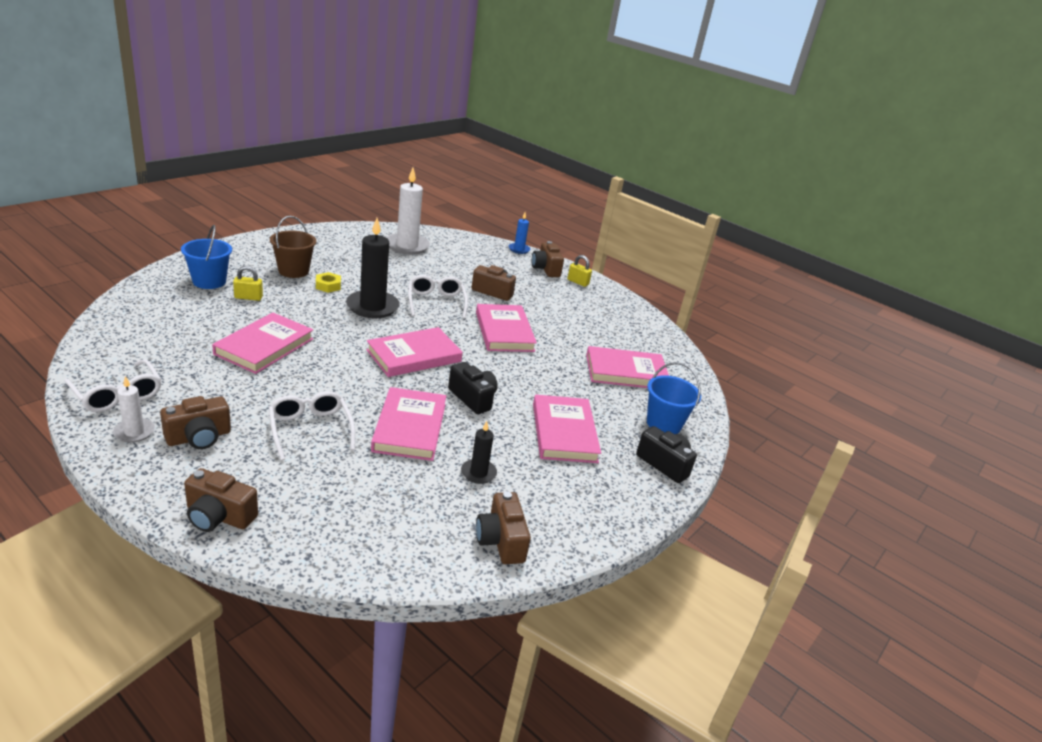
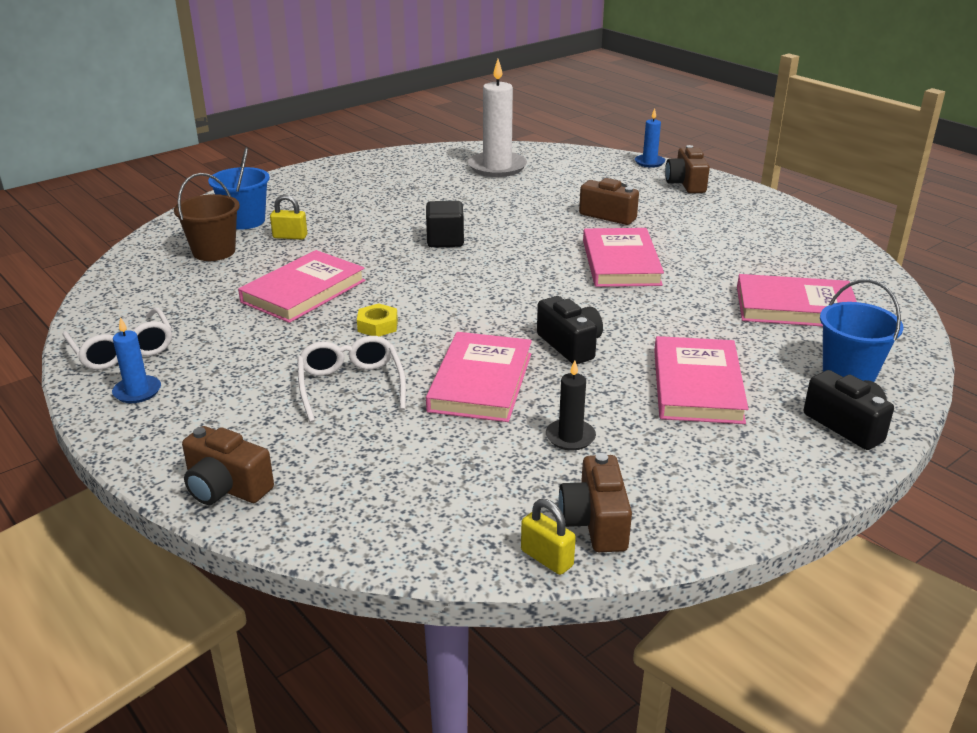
camera: 15 degrees right, 0 degrees up
white candle [113,376,155,443] -> blue candle [112,317,161,403]
brown camera [160,396,231,449] -> none
brown bucket [270,216,316,278] -> brown bucket moved to [174,173,240,261]
yellow nut [316,272,341,293] -> yellow nut moved to [357,303,398,336]
black candle [346,218,400,318] -> black cube [426,201,464,247]
pink book [366,327,463,377] -> none
white glasses [408,275,468,319] -> none
yellow padlock [567,255,592,287] -> yellow padlock moved to [521,499,576,575]

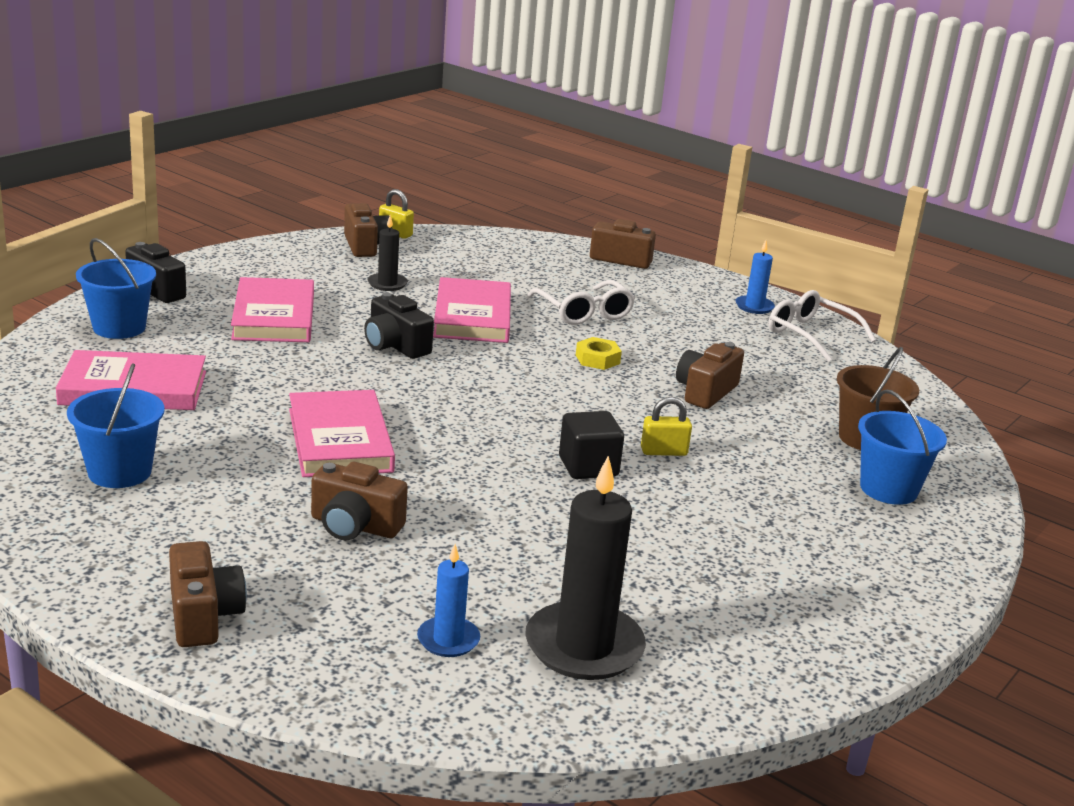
camera: 165 degrees right, 5 degrees down
pink book [238,250,365,323] -> brown camera [676,342,744,409]
yellow padlock [270,195,307,240] -> yellow padlock moved to [641,397,692,456]
white candle [468,59,527,177] -> black candle [525,456,646,680]
blue candle [635,108,665,168] -> blue candle moved to [417,544,480,657]
none -> blue bucket [67,364,165,488]

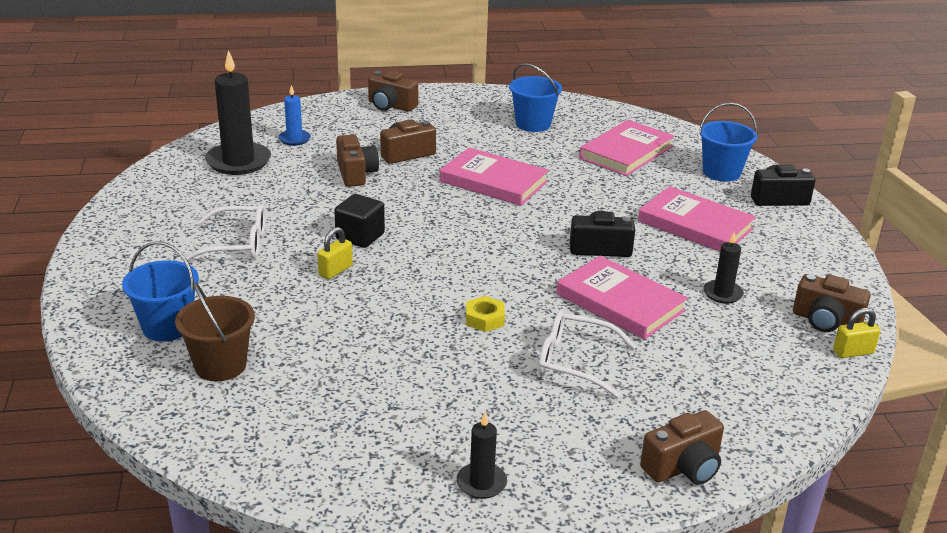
camera: 135 degrees right, 5 degrees up
brown camera [676,342,744,409] -> brown camera moved to [336,135,379,187]
blue candle [736,240,775,314] -> black candle [457,412,507,499]
white glasses [769,290,876,362] -> white glasses moved to [182,204,265,263]

